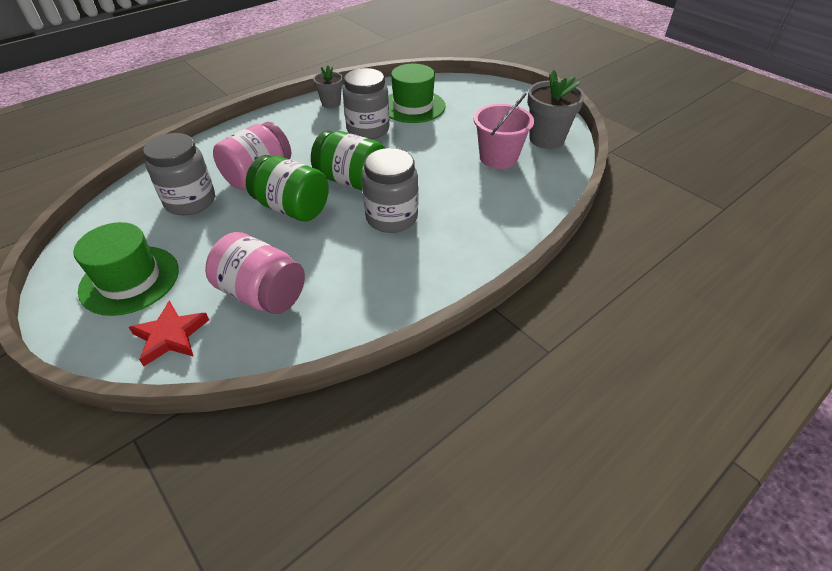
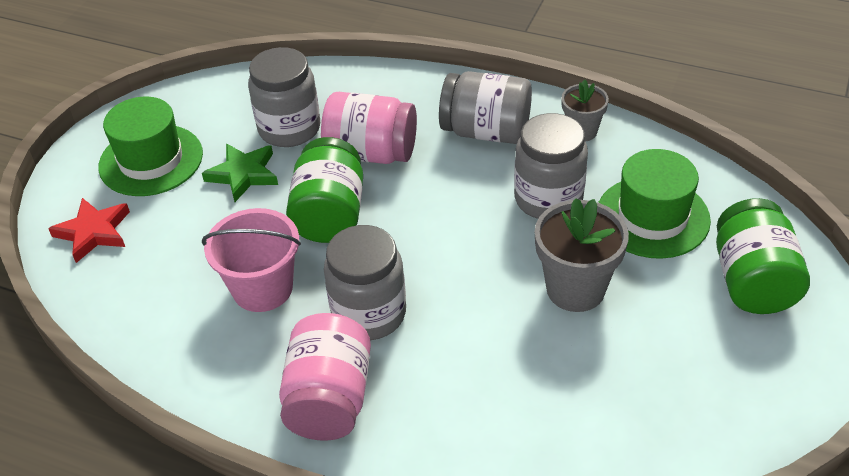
camera: 65 degrees right, 0 degrees up
pink jar [205,232,305,314] -> pink jar moved to [279,313,371,441]
green jar [311,131,385,191] -> green jar moved to [716,198,810,314]
pink bucket [474,92,534,169] -> pink bucket moved to [202,208,301,312]
grey flower pot [527,70,585,149] -> grey flower pot moved to [535,198,629,312]
none -> green star [202,144,278,202]
none -> grey jar [439,71,532,144]

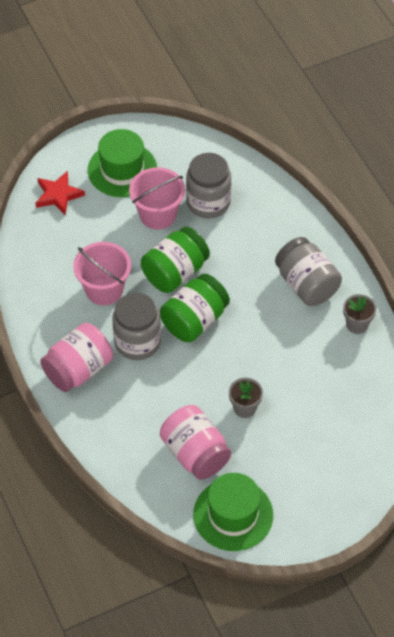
camera: 40 degrees right, 10 degrees up
green star [202,144,278,202] -> pink bucket [129,167,185,230]
pink jar [321,92,417,164] -> pink jar moved to [160,405,231,480]
grey jar [514,113,588,219] -> none
grey flower pot [535,198,629,312] -> grey flower pot [229,378,263,418], size x0.60
green hat [598,149,711,259] -> green hat moved to [193,473,273,551]
green jar [716,198,810,314] -> green jar moved to [160,274,230,342]

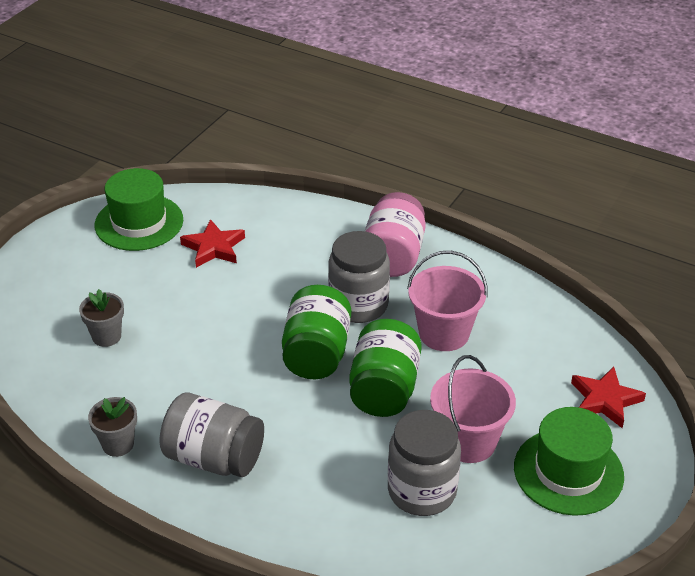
camera: 145 degrees right, 15 degrees down
pink jar [160,405,231,480] -> red star [180,219,245,268]
grey flower pot [229,378,263,418] -> grey flower pot moved to [79,289,124,347]

